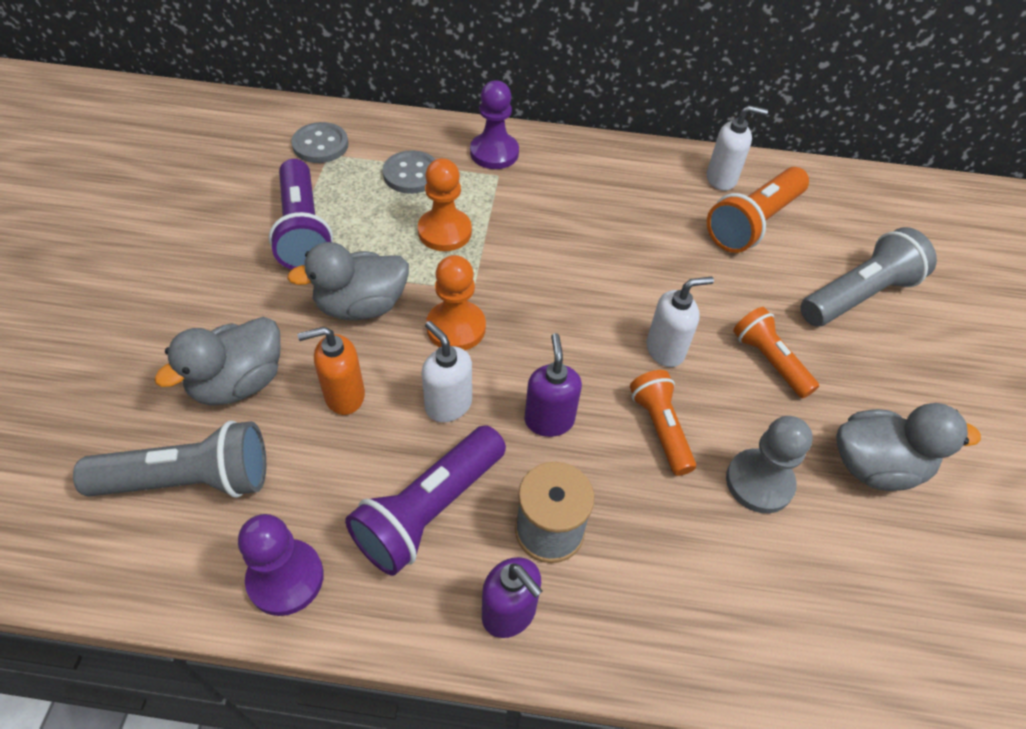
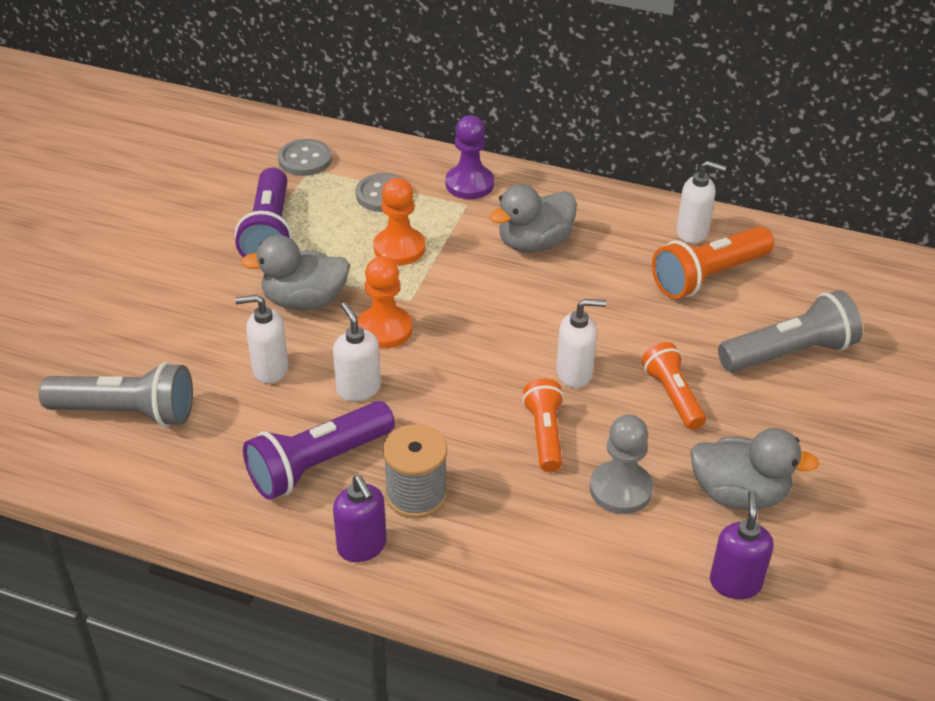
camera: 15 degrees right, 10 degrees down
grey duck [154,317,280,406] -> grey duck moved to [489,184,577,253]
purple pawn [238,514,324,616] -> none
orange soap dispenser [297,327,365,415] -> white soap dispenser [235,295,288,384]
purple soap dispenser [524,333,582,437] -> purple soap dispenser moved to [710,490,774,599]

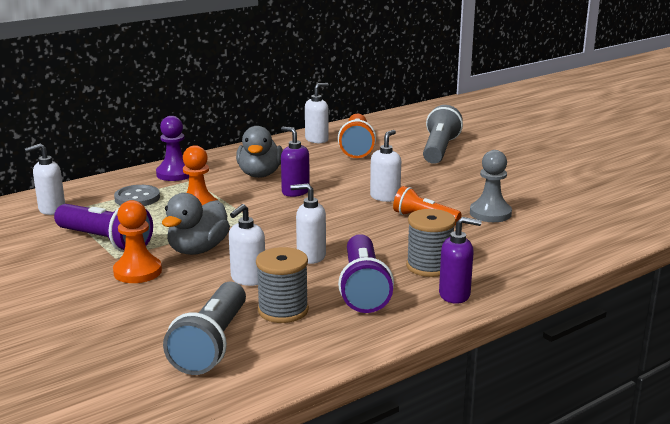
camera: 55 degrees left, 20 degrees down
grey flashlight [39,362,193,427] -> grey flashlight turned 150 degrees clockwise [163,282,246,375]
grey button [278,139,332,176] -> white soap dispenser [25,143,65,215]
orange pawn [358,257,412,349] -> orange pawn moved to [113,200,162,283]
orange flashlight [642,342,706,430] -> none
grey duck [690,428,819,510] -> none
purple soap dispenser [710,490,774,599] -> purple soap dispenser moved to [281,127,310,197]
none -> grey spool [256,247,309,323]

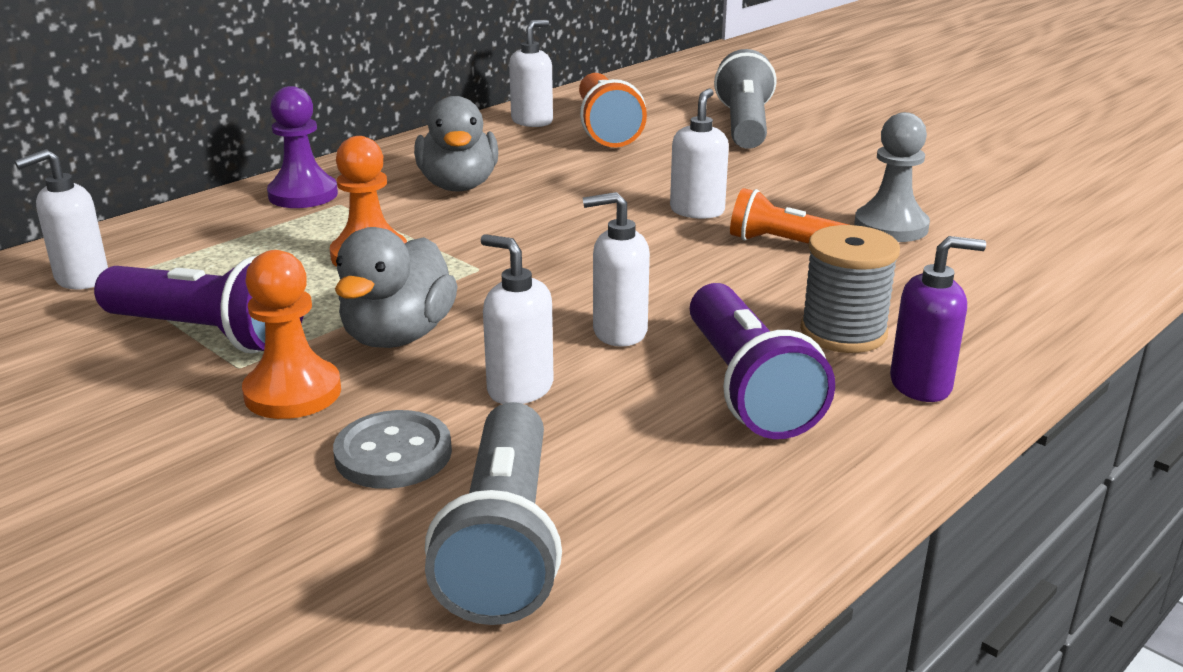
camera: 10 degrees left, 5 degrees up
grey button [114,185,160,206] -> grey button moved to [333,410,452,489]
white soap dispenser [229,204,265,286] -> white soap dispenser turned 105 degrees clockwise [481,234,553,404]
grey spool [256,247,309,323] -> none
purple soap dispenser [281,127,310,197] -> none

